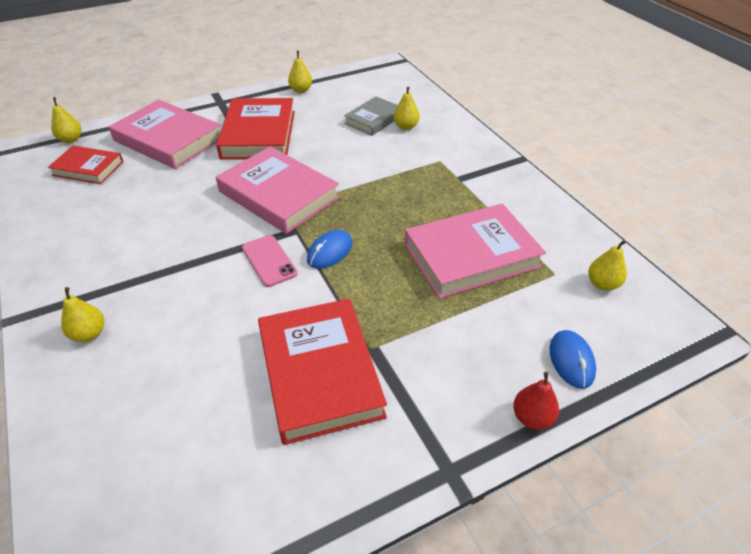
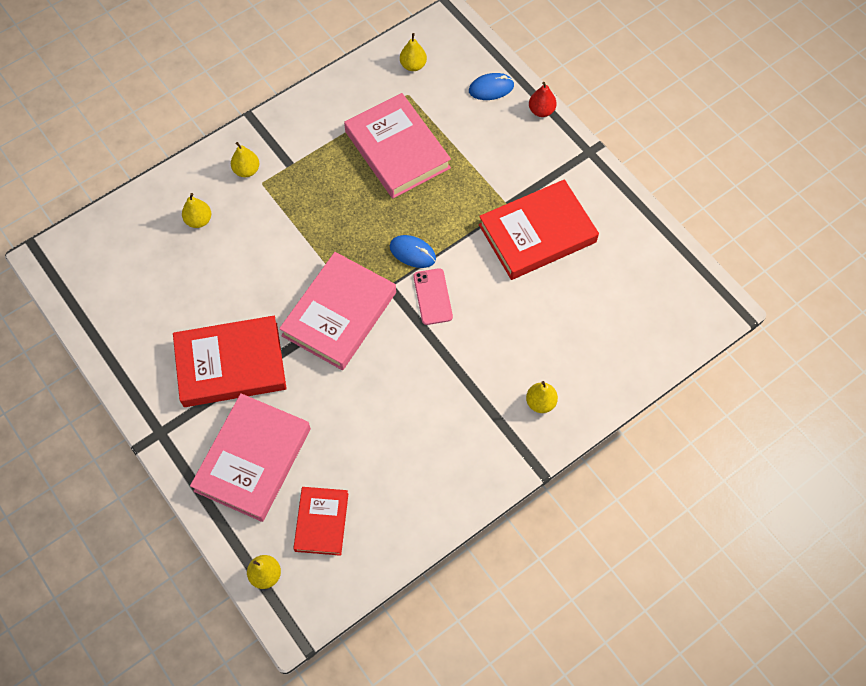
camera: 100 degrees left, 20 degrees up
pink phone [242,235,298,287] -> pink phone turned 60 degrees counterclockwise [414,268,453,325]
yellow pear [288,51,312,93] -> yellow pear moved to [231,142,259,177]
grey book [344,96,398,136] -> none

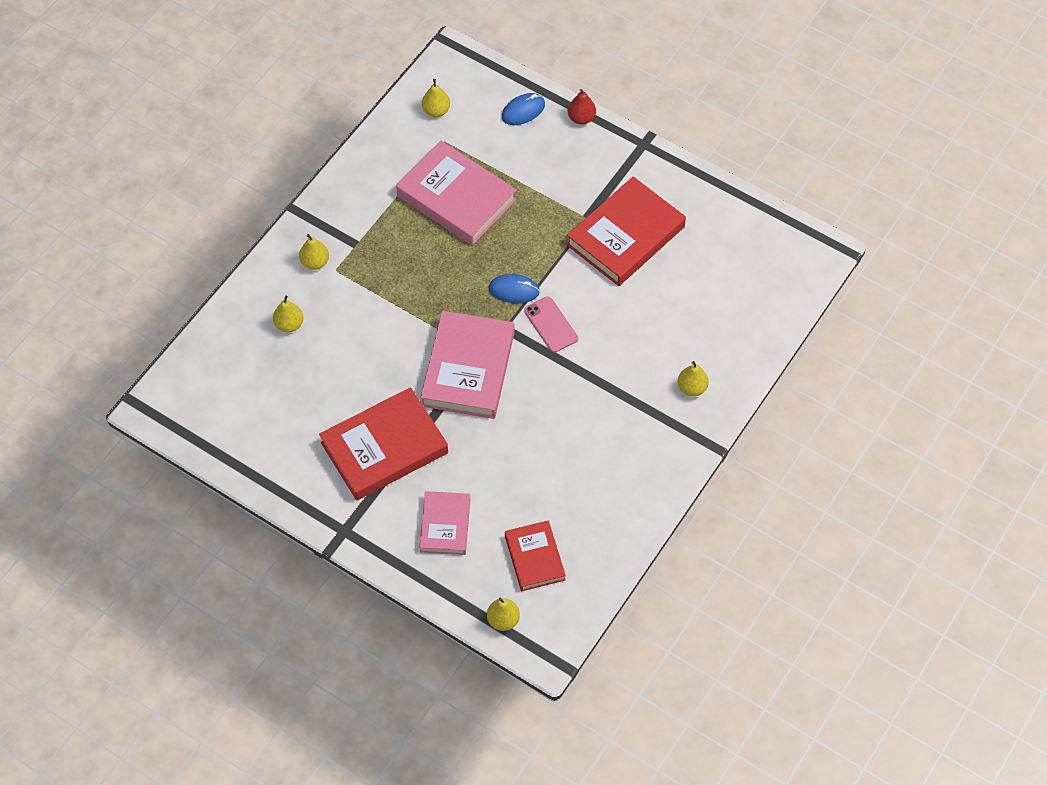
camera: 20 degrees left, 5 degrees down
pink book [190,394,311,522] -> pink book [419,491,470,555], size x0.59

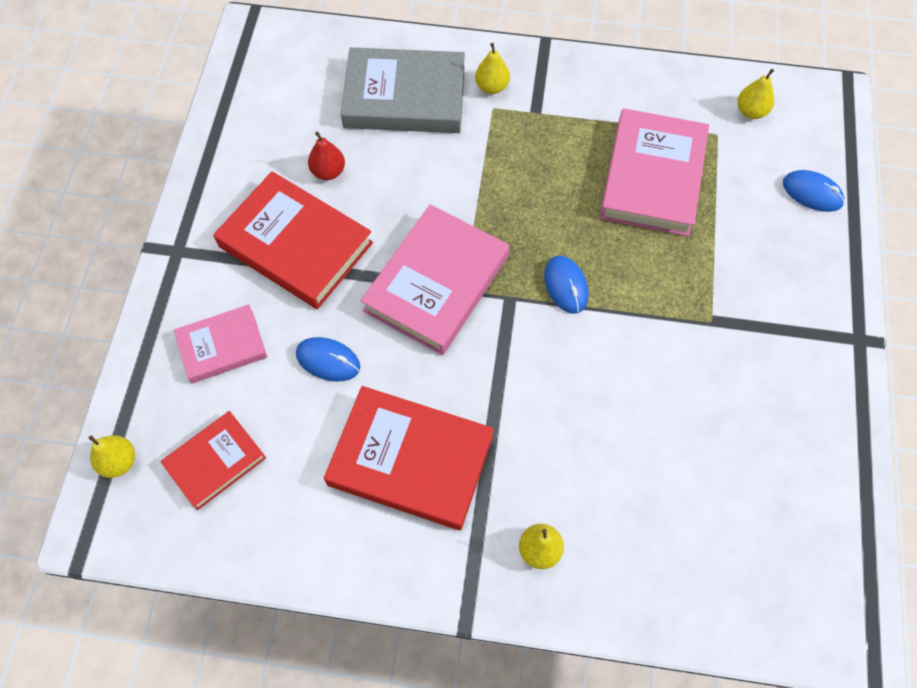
camera: 65 degrees right, 5 degrees up
yellow pear [273,295,304,332] -> grey book [340,47,465,133]
pink book [421,311,515,419] -> pink book turned 45 degrees counterclockwise [361,204,509,355]
pink phone [524,297,578,353] -> none
red book [566,177,686,286] -> red book moved to [324,386,494,530]
red pear [568,89,596,125] -> red pear moved to [308,131,345,180]
none -> blue mouse [296,337,360,382]

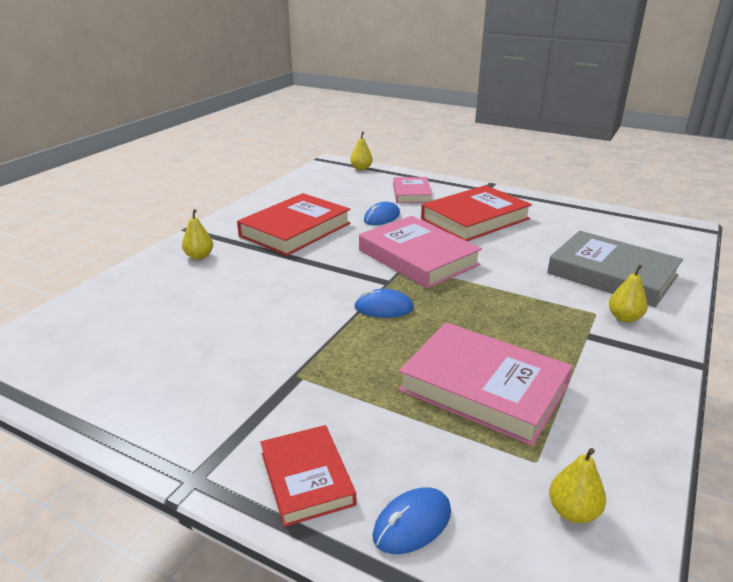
camera: 110 degrees right, 35 degrees down
red book [160,411,266,510] -> red book moved to [260,425,356,527]
red pear [308,131,345,180] -> none
grey book [340,47,465,133] -> grey book turned 75 degrees counterclockwise [547,231,683,307]

